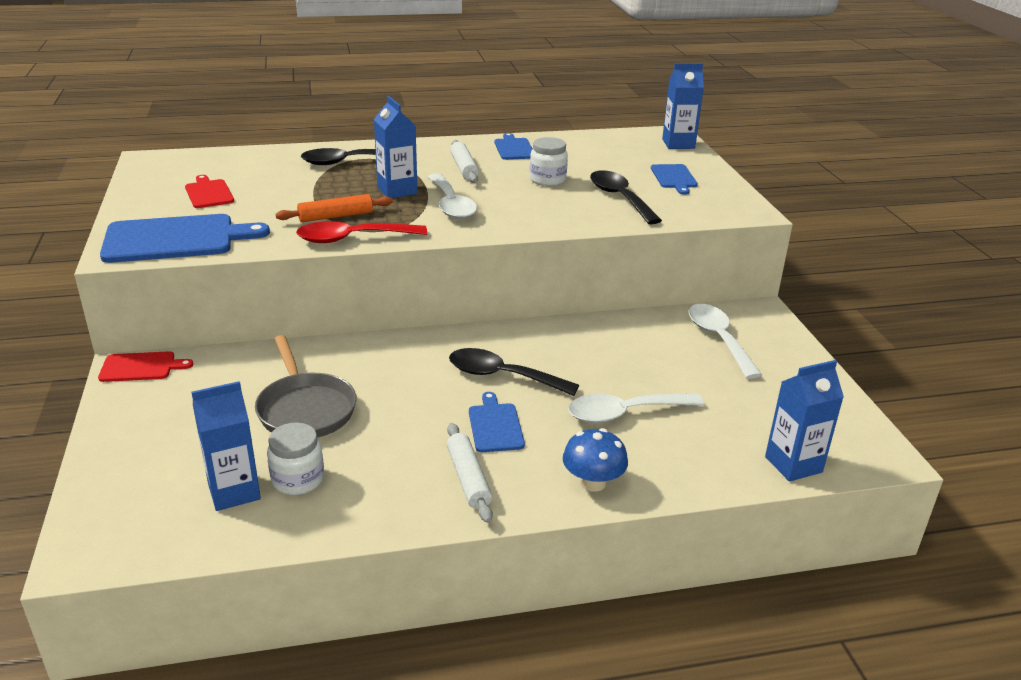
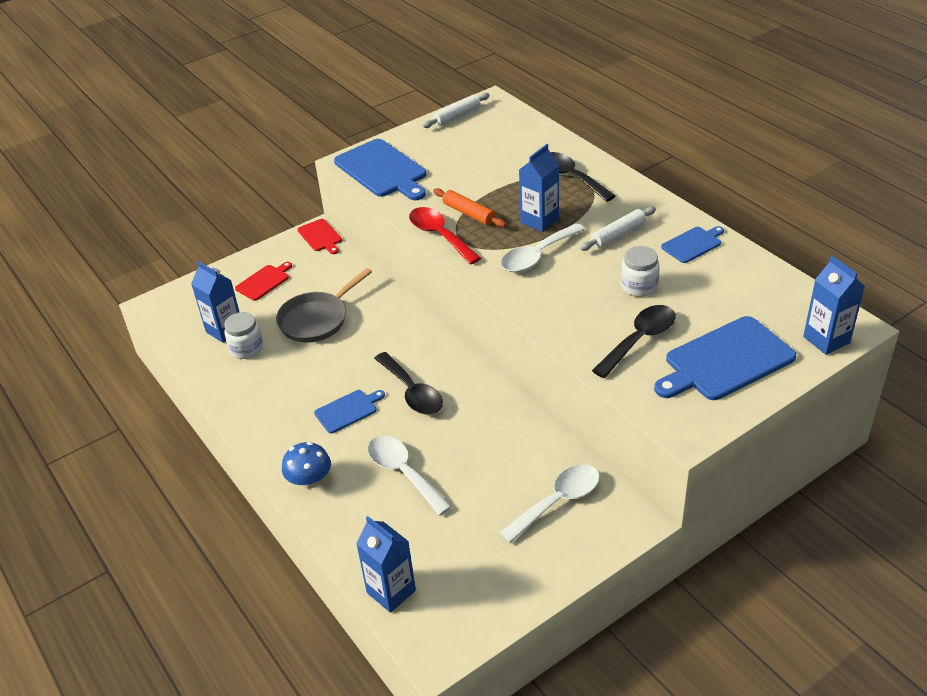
camera: 70 degrees right, 10 degrees up
red cutting board [185,175,234,208] -> red cutting board moved to [235,262,292,301]
white rolling pin [447,423,493,523] -> white rolling pin moved to [422,93,490,128]
black spoon [449,348,579,396] -> black spoon turned 150 degrees clockwise [374,352,443,415]
blue cutting board [651,164,698,195] -> blue cutting board [654,316,796,400], size x1.89

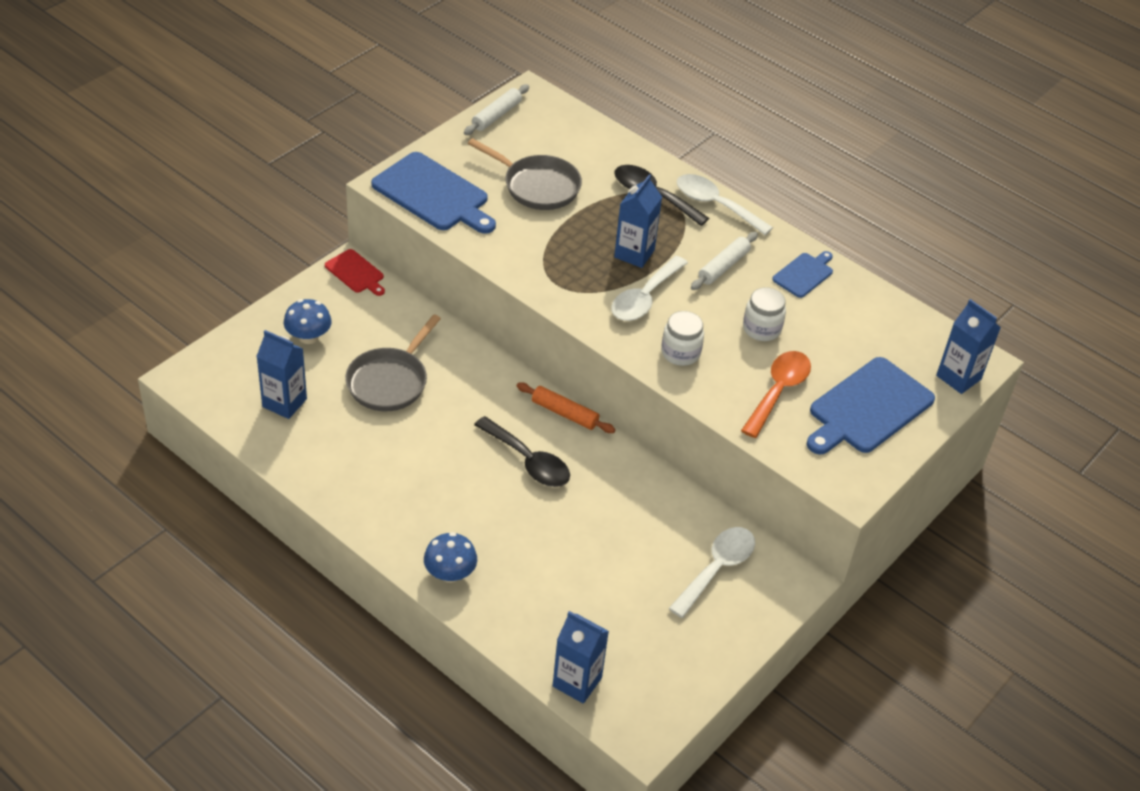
camera: 20 degrees left, 5 degrees up
white jar [224,312,263,359] -> white jar moved to [661,311,704,366]
red cutting board [235,262,292,301] -> blue mushroom [284,299,332,344]
blue cutting board [314,390,385,433] -> none
white spoon [368,436,452,516] -> white spoon moved to [677,174,773,235]
red spoon [409,207,481,265] -> none
orange rolling pin [433,188,506,227] -> orange rolling pin moved to [516,382,615,433]
black spoon [592,305,676,378] -> orange spoon [741,351,811,438]
none -> grey pan [468,138,582,210]

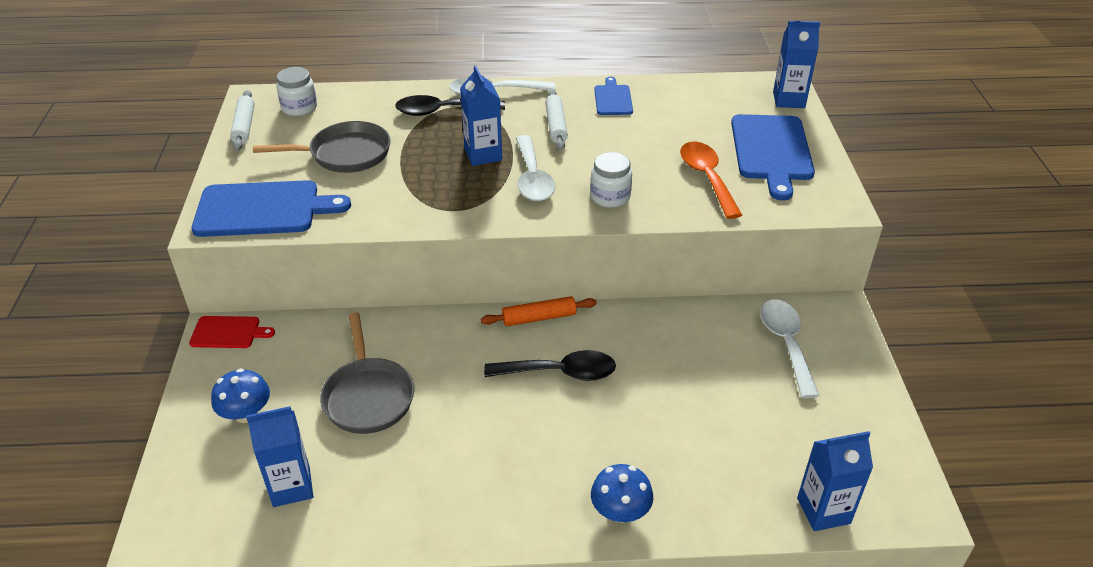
camera: 40 degrees left, 5 degrees down
white jar [743,287,786,341] -> white jar moved to [277,67,317,116]

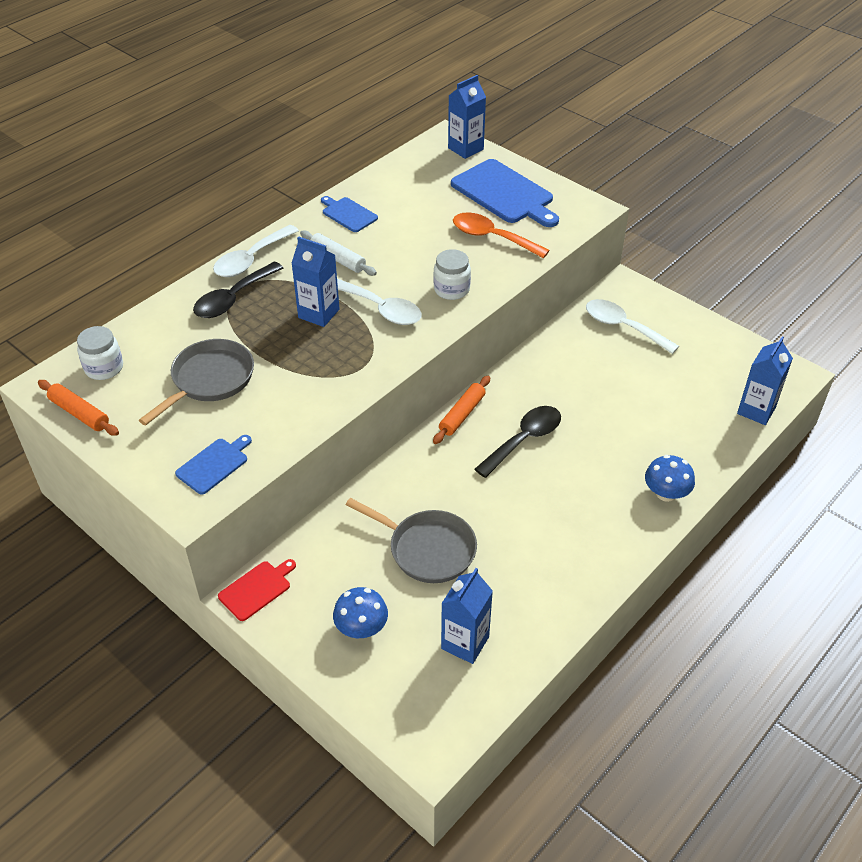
camera: 45 degrees left, 5 degrees up
blue cutting board [191,180,351,237] -> blue cutting board [175,435,252,494], size x0.53
white rolling pin [230,90,255,151] -> orange rolling pin [38,380,119,436]

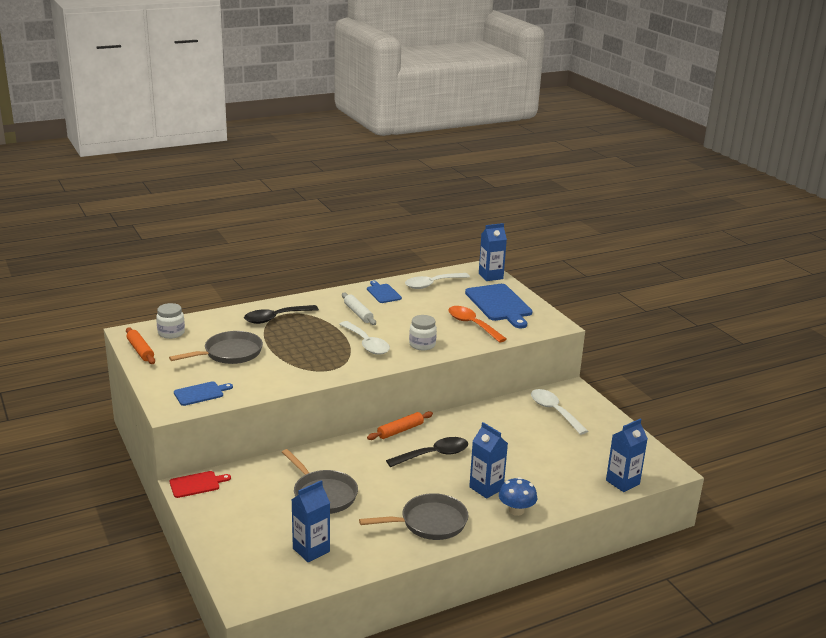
camera: 20 degrees right, 20 degrees down
white spoon [213,225,299,277] -> white spoon moved to [405,273,470,289]
blue carton [291,236,340,327] -> blue carton moved to [469,422,508,499]
blue mushroom [333,587,388,638] -> none
none -> grey pan [359,493,468,540]

